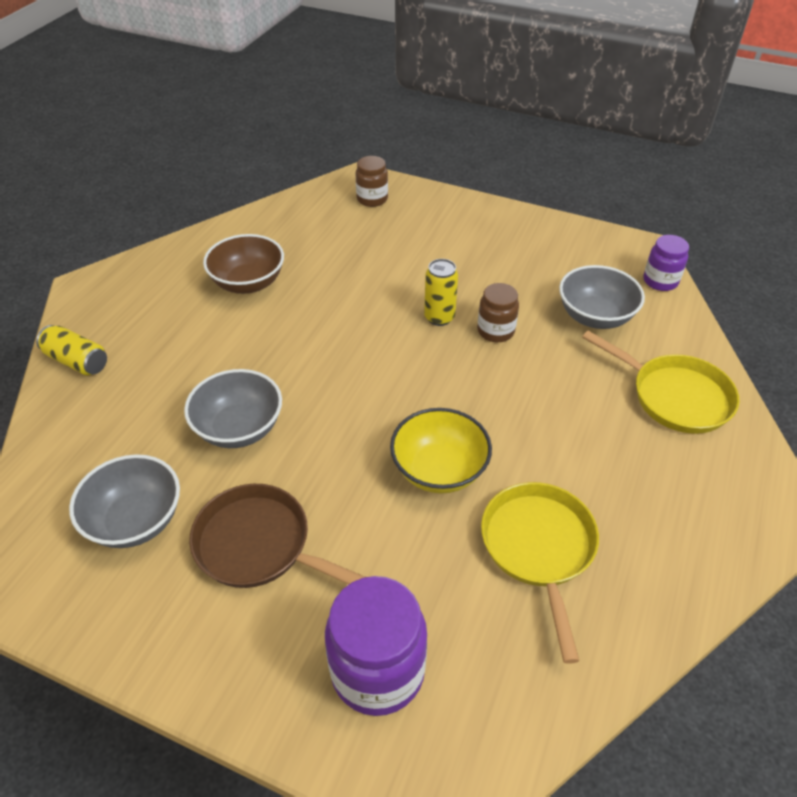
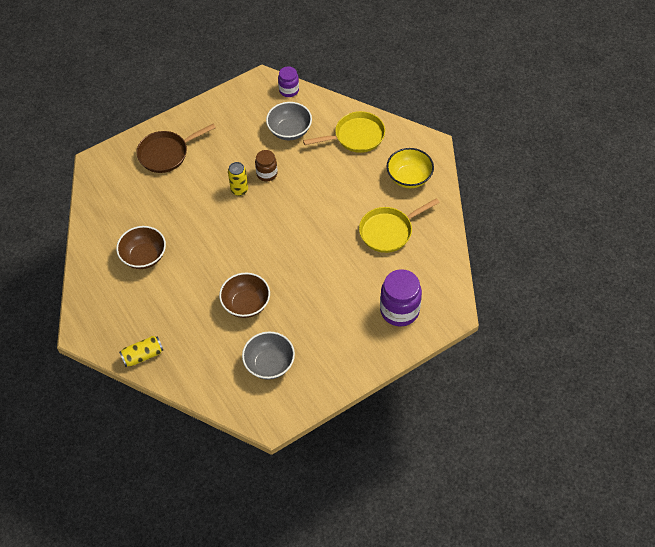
camera: 55 degrees left, 10 degrees up
grey bowl [184,369,282,448] -> brown bowl [219,273,270,318]
brown pan [189,484,365,588] -> brown pan moved to [136,124,216,173]
brown jar [356,156,388,207] -> none
yellow bowl [390,408,492,494] -> yellow bowl moved to [387,148,434,188]
yellow pan [481,482,599,664] -> yellow pan turned 60 degrees counterclockwise [359,198,440,253]

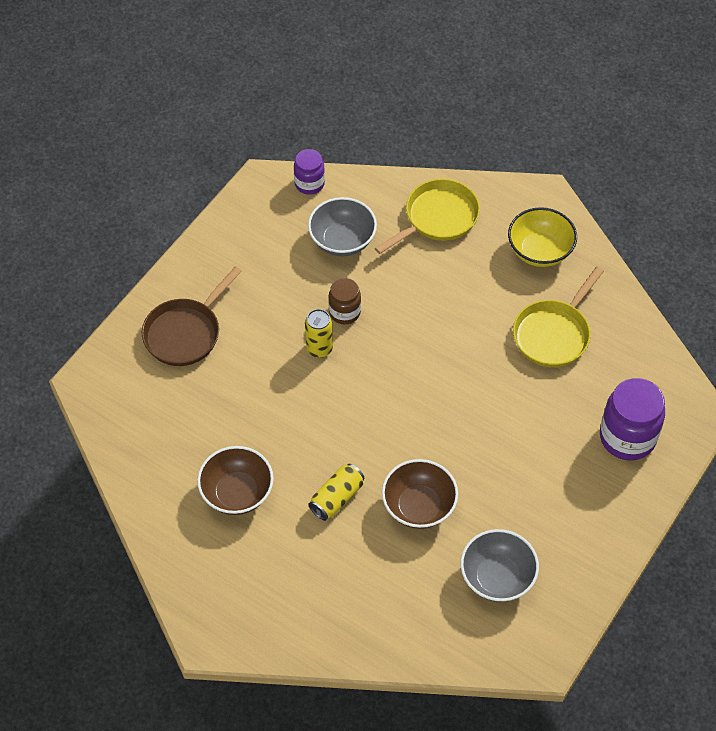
camera: 25 degrees left, 0 degrees up
yellow can [119,336,163,367] -> yellow can moved to [308,464,365,521]

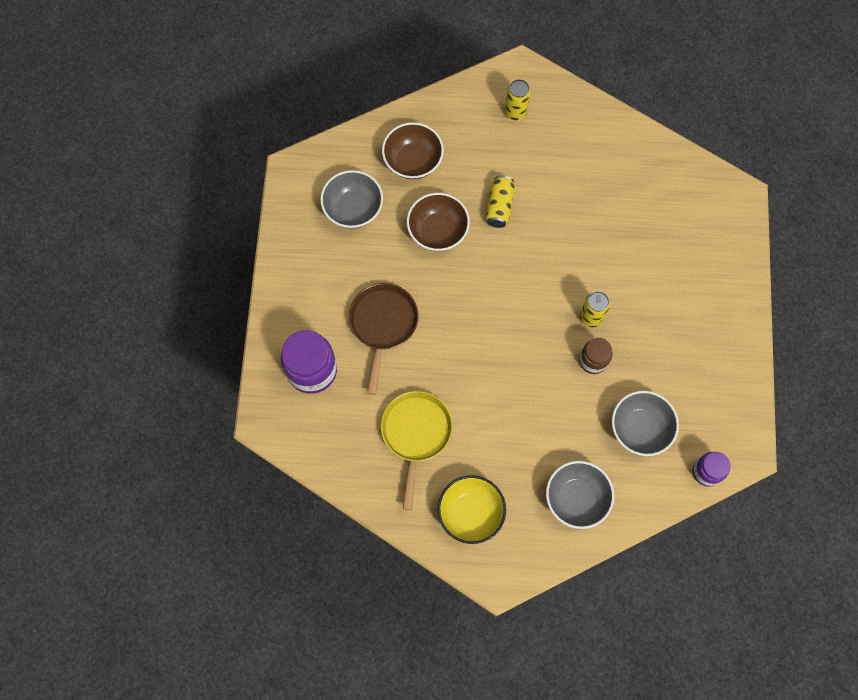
camera: 150 degrees right, 15 degrees up
brown pan [142,266,242,366] -> brown pan moved to [349,283,419,395]
brown bowl [197,446,274,515] -> brown bowl moved to [382,122,444,179]
yellow pan [375,179,480,254] -> grey bowl [546,461,614,529]
none -> yellow can [505,79,531,120]

